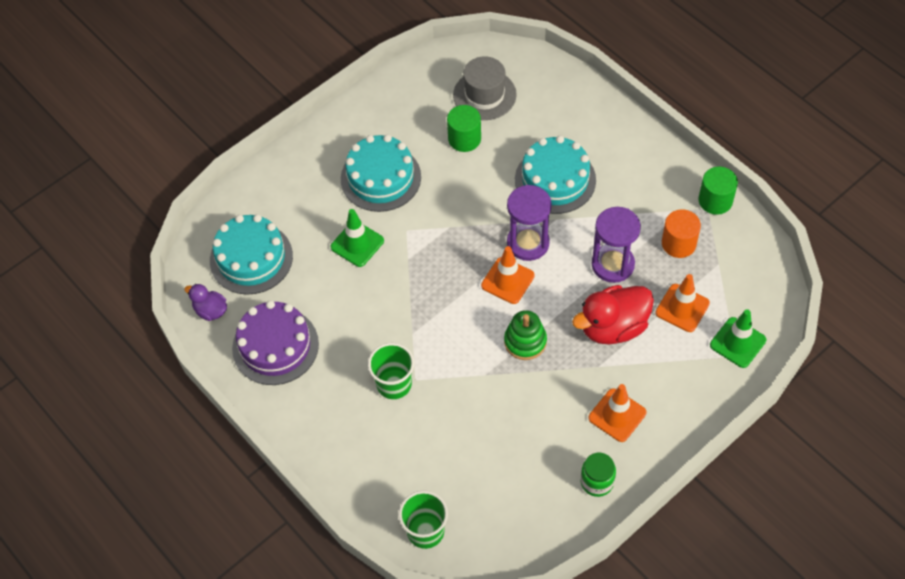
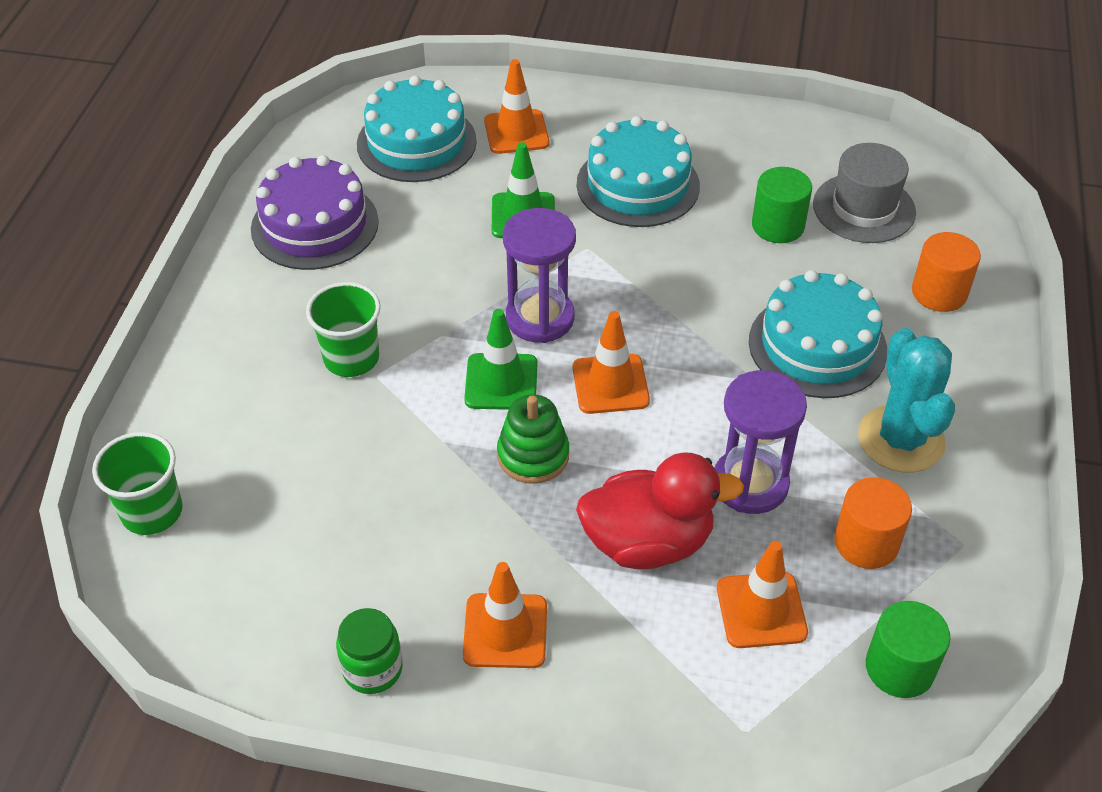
camera: 50 degrees right, 10 degrees down
purple duck [184,284,227,321] -> none
purple hourglass [507,185,552,261] -> purple hourglass moved to [503,208,576,343]
red duck [572,285,654,345] -> red duck turned 150 degrees clockwise [576,452,744,569]
green cylinder [699,167,738,215] -> green cylinder moved to [866,601,950,698]
green traffic cone [710,309,766,368] -> green traffic cone moved to [464,309,537,410]
none -> orange traffic cone [484,59,549,154]
none -> turquoise cactus [858,328,955,473]
none -> orange cylinder [912,232,981,312]

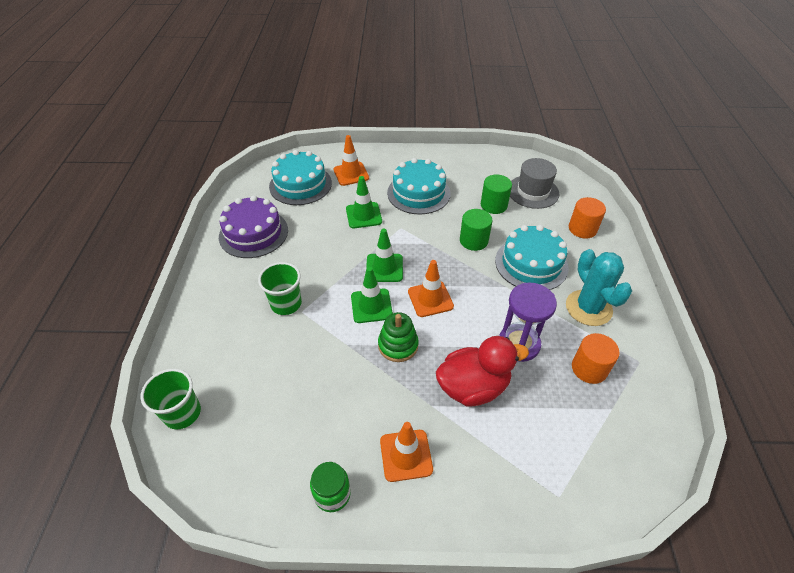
camera: 10 degrees left, 0 degrees up
purple hourglass [503,208,576,343] -> green traffic cone [366,228,403,282]
orange traffic cone [717,541,808,648] -> none
green cylinder [866,601,950,698] -> green cylinder moved to [460,209,492,251]

